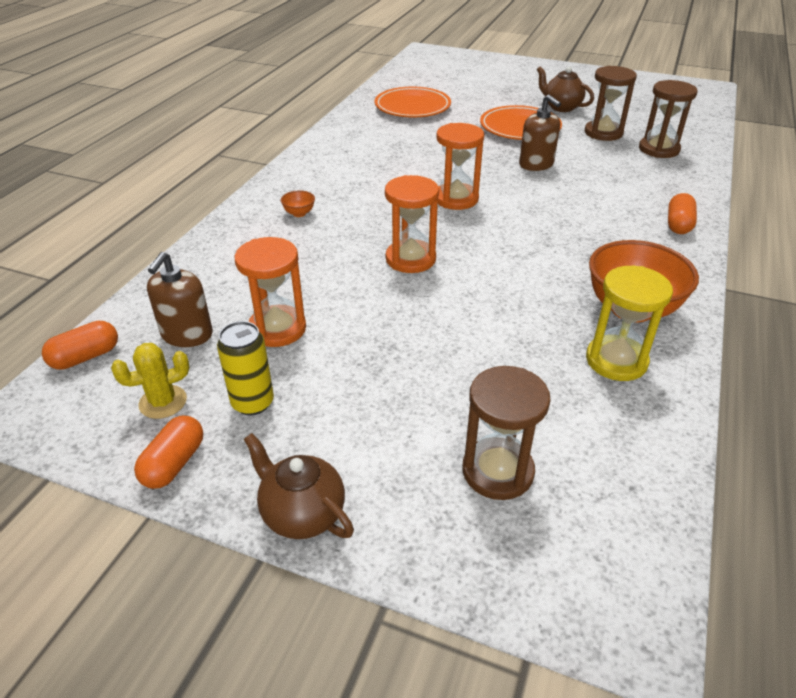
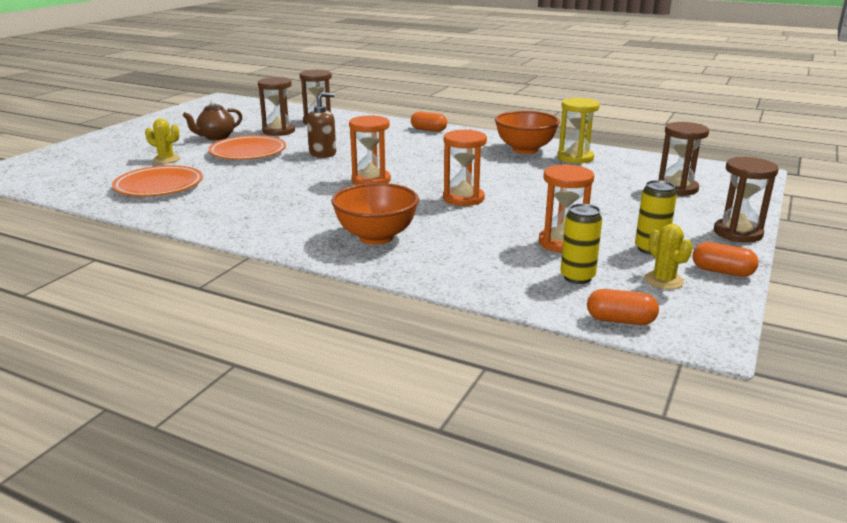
camera: 85 degrees left, 15 degrees down
orange capsule [42,321,118,370] -> orange capsule turned 45 degrees counterclockwise [587,289,659,325]
brown soap dispenser [147,252,213,347] -> yellow can [560,204,602,284]
brown teapot [244,433,354,539] -> brown hourglass [714,157,779,243]
orange bowl [281,190,315,217] -> orange bowl [331,183,419,245], size x2.47
none -> yellow cactus [145,118,180,164]

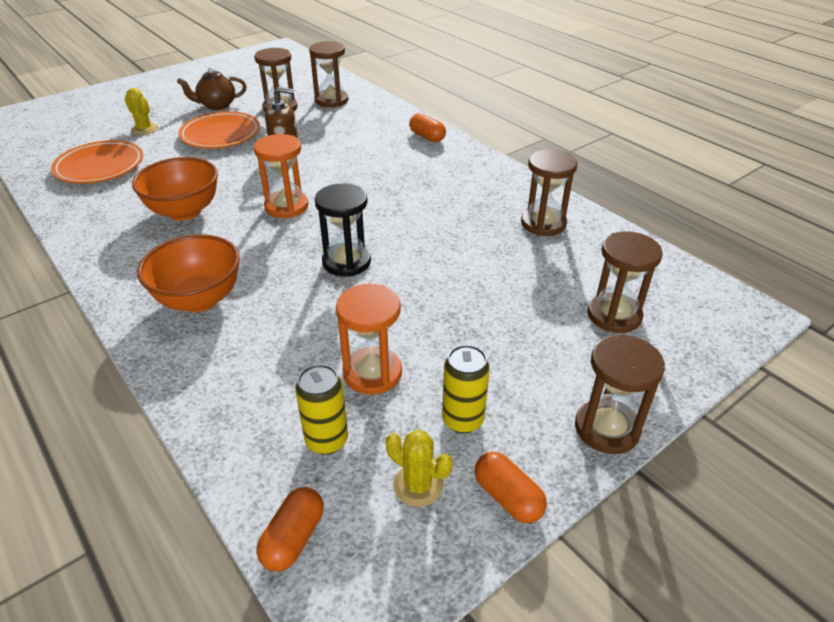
camera: 25 degrees right, 15 degrees up
orange hourglass [443,130,487,206] -> black hourglass [315,183,371,277]
orange bowl [495,111,560,154] -> orange bowl moved to [132,157,218,221]
yellow hourglass [557,98,600,164] -> brown hourglass [521,149,578,236]
orange capsule [587,289,659,325] -> orange capsule turned 75 degrees clockwise [256,487,324,572]
yellow cactus [644,224,693,289] -> yellow cactus turned 60 degrees counterclockwise [386,430,453,507]

